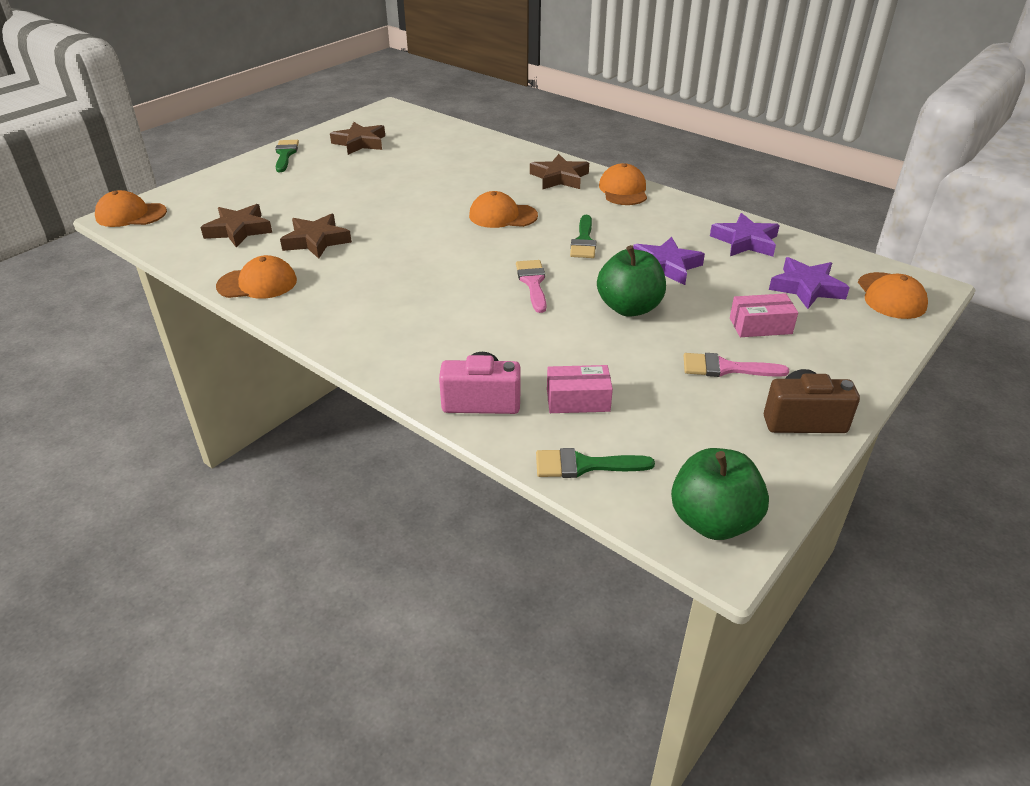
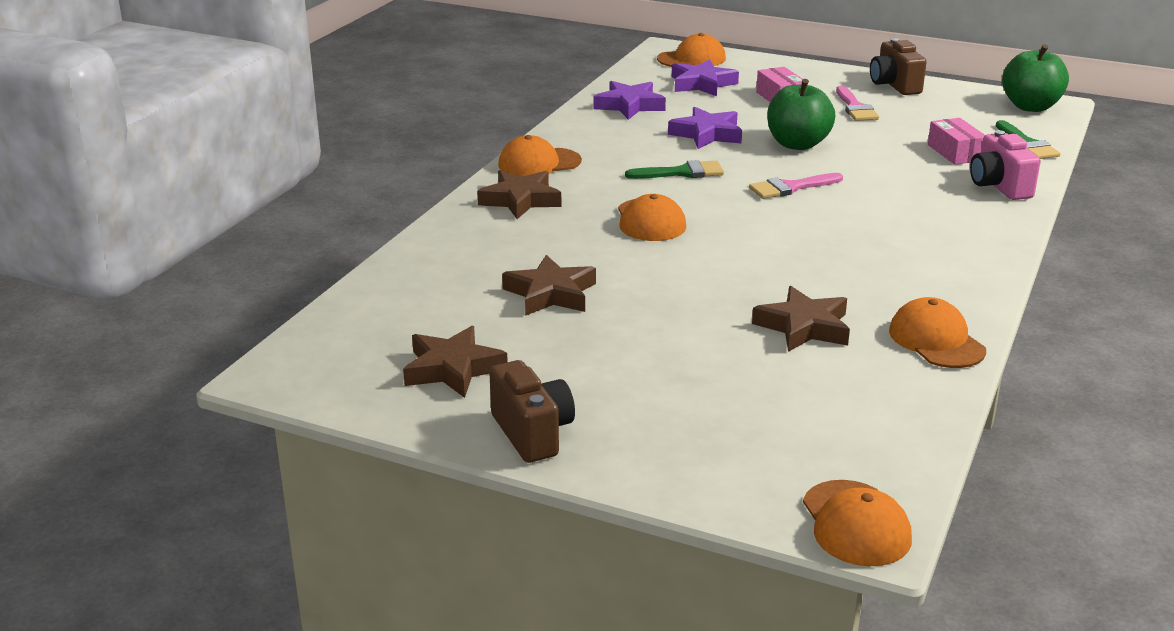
camera: 105 degrees left, 10 degrees down
brown star [200,204,272,248] -> brown star moved to [502,255,596,316]
green brush [275,140,299,172] -> brown camera [489,360,575,463]

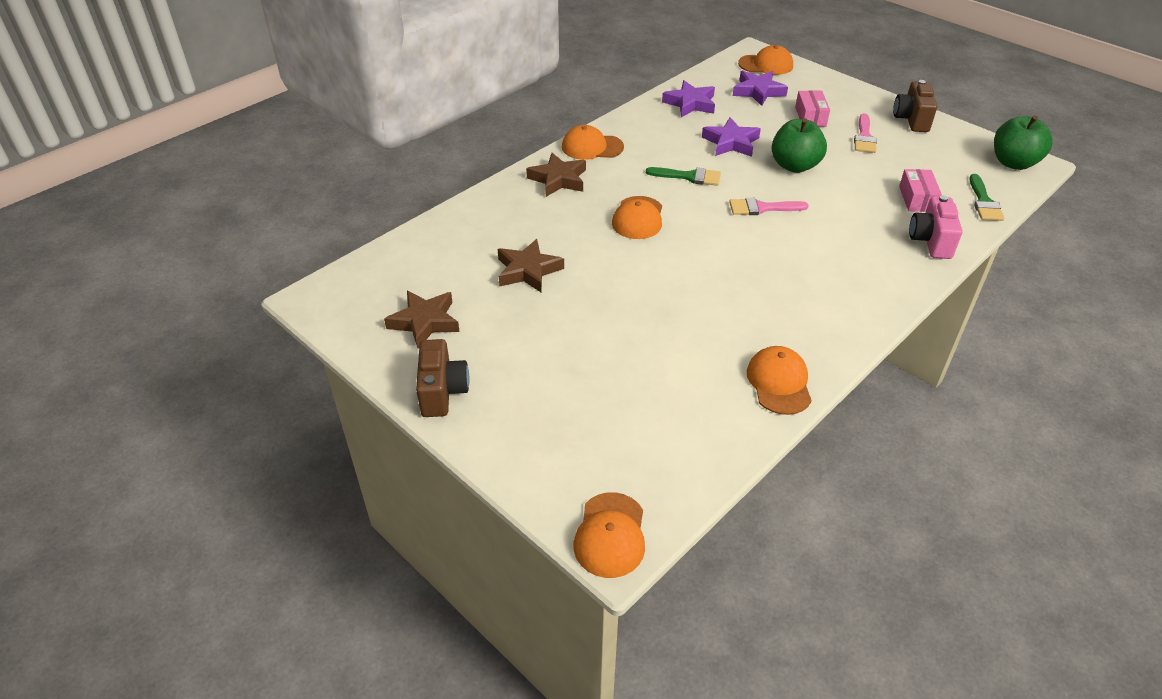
camera: 20 degrees right, 15 degrees up
brown star [752,286,850,352] -> none

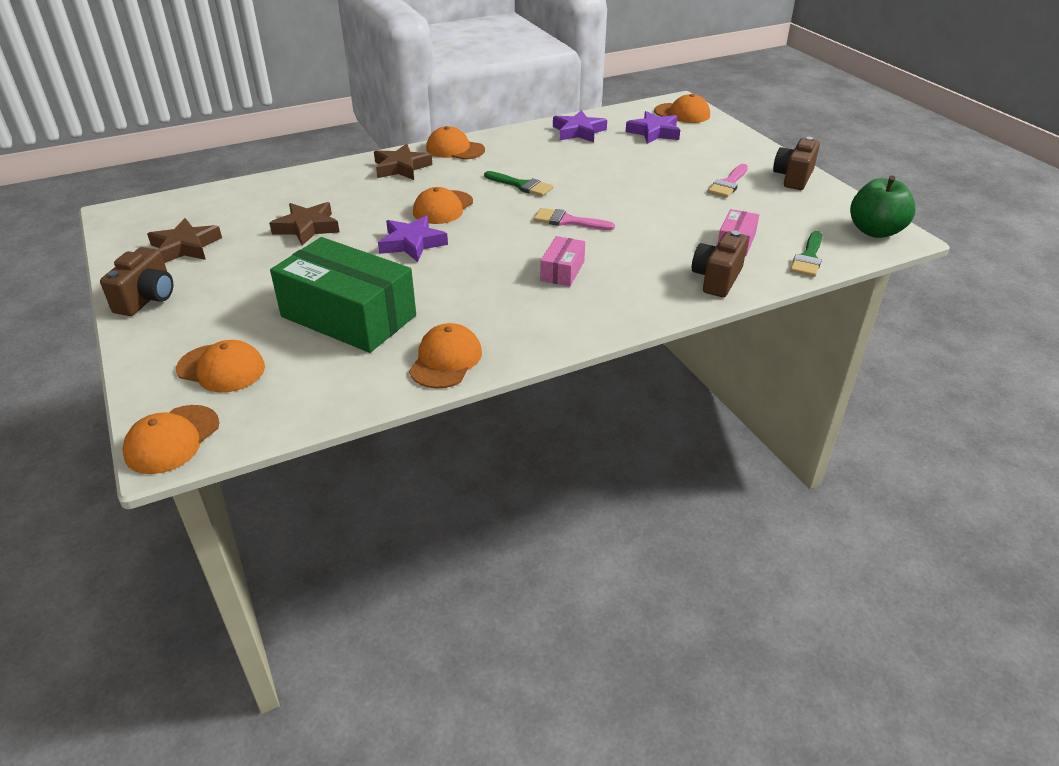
camera: 20 degrees right, 5 degrees down
purple star [702,117,761,157] -> purple star moved to [378,215,448,262]
green apple [772,118,827,173] -> none
pink box [795,90,830,127] -> pink box moved to [540,236,585,286]
pink camera [909,195,962,259] -> brown camera [692,231,748,297]
none -> orange cap [176,340,265,392]
none -> green box [270,237,416,353]

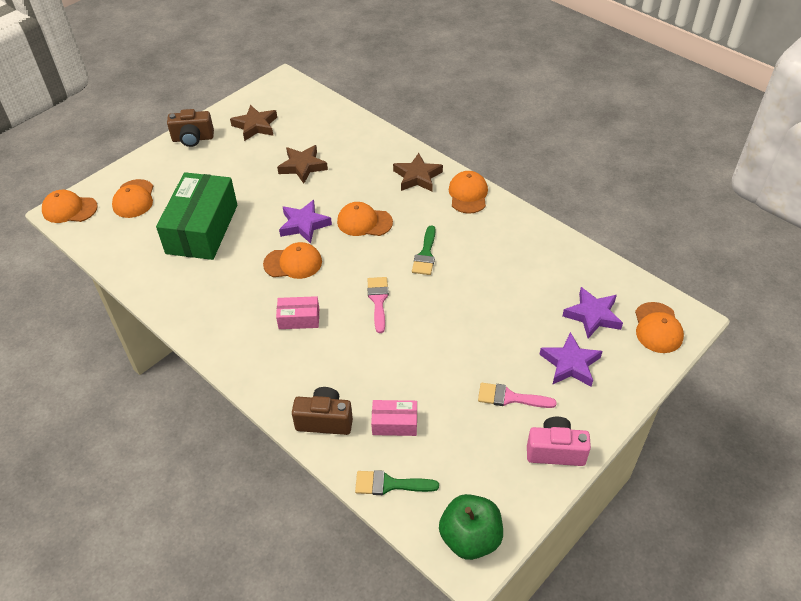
camera: 70 degrees right, 10 degrees up
orange cap [409,323,482,389] -> orange cap moved to [263,242,322,279]
purple star [553,110,607,142] -> purple star moved to [539,332,602,387]
brown camera [773,137,820,190] -> pink camera [527,417,591,466]

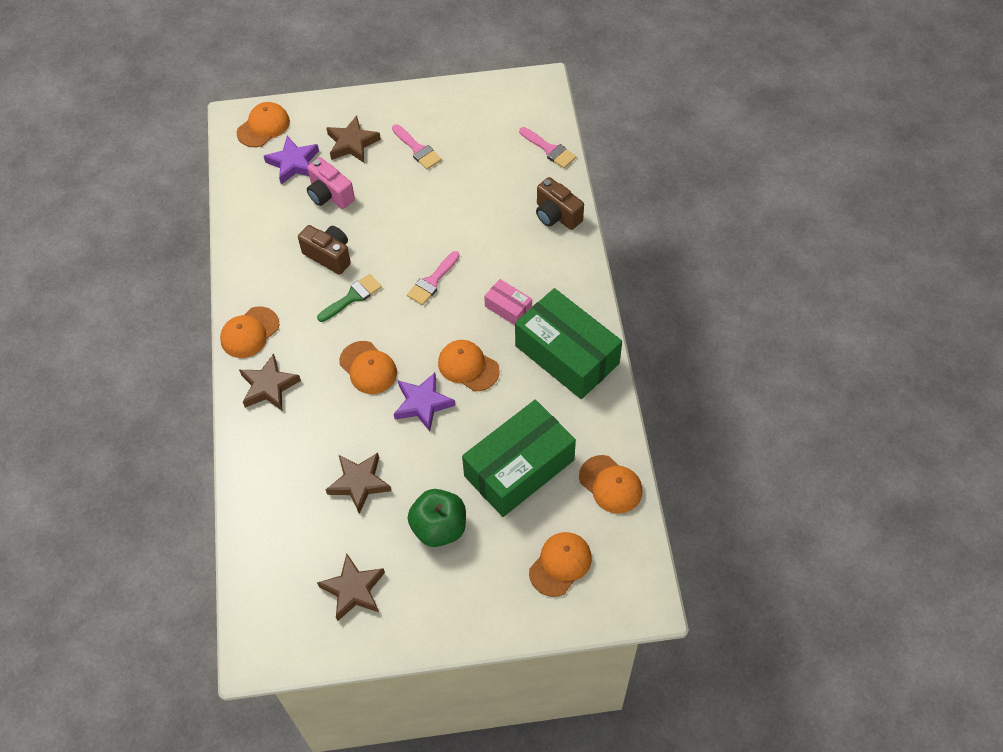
camera: 140 degrees left, 10 degrees up
orange cap [42,190,98,223] -> orange cap moved to [579,455,643,514]
brown camera [167,109,214,147] -> brown camera moved to [298,225,351,275]
green brush [355,470,439,495] -> pink brush [519,127,576,168]
pink box [371,400,417,436] -> none
green apple [439,494,503,560] -> green apple moved to [408,489,466,547]
pink camera [527,417,591,466] -> pink camera moved to [307,157,355,209]
purple star [539,332,602,387] -> brown star [326,116,381,163]
none -> green box [515,288,622,399]

